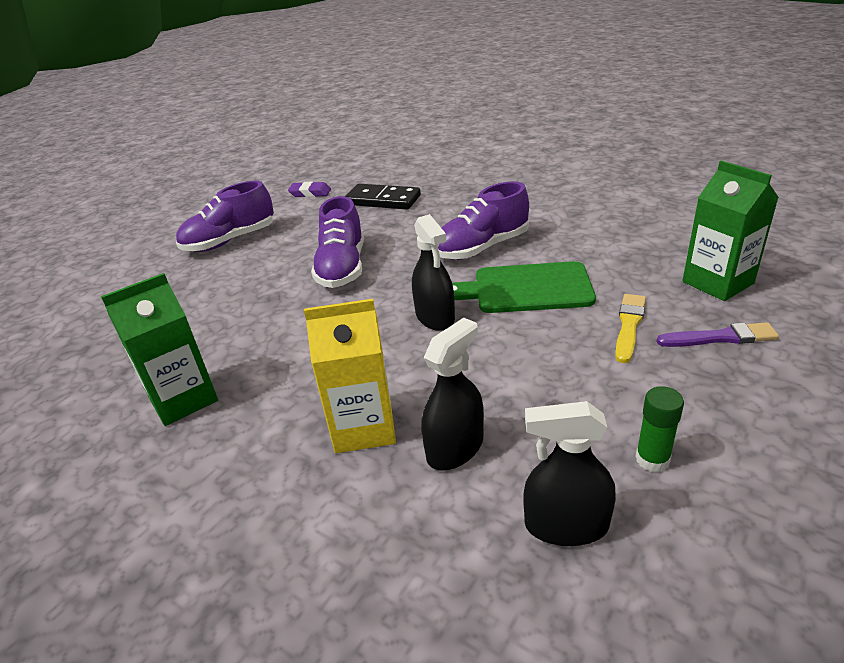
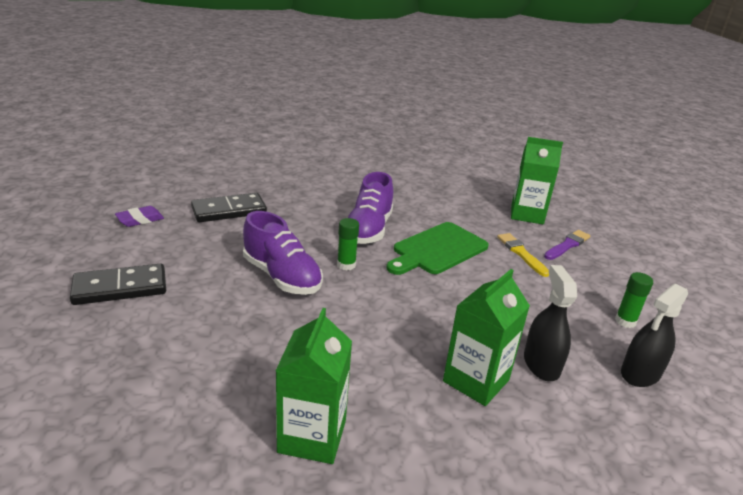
camera: 50 degrees left, 5 degrees down
purple shoe [176,181,274,252] -> black domino [70,264,166,305]
yellow carton [304,299,396,453] -> green carton [443,269,530,406]
black spray bottle [412,214,455,331] -> none
none -> green glue stick [337,218,359,271]

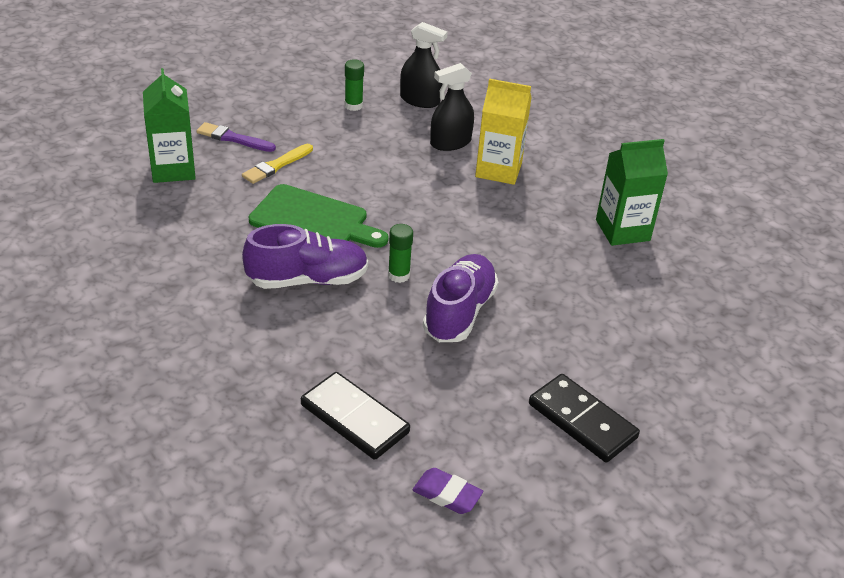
camera: 115 degrees left, 10 degrees up
green carton [443,269,530,406] -> yellow carton [475,79,532,185]

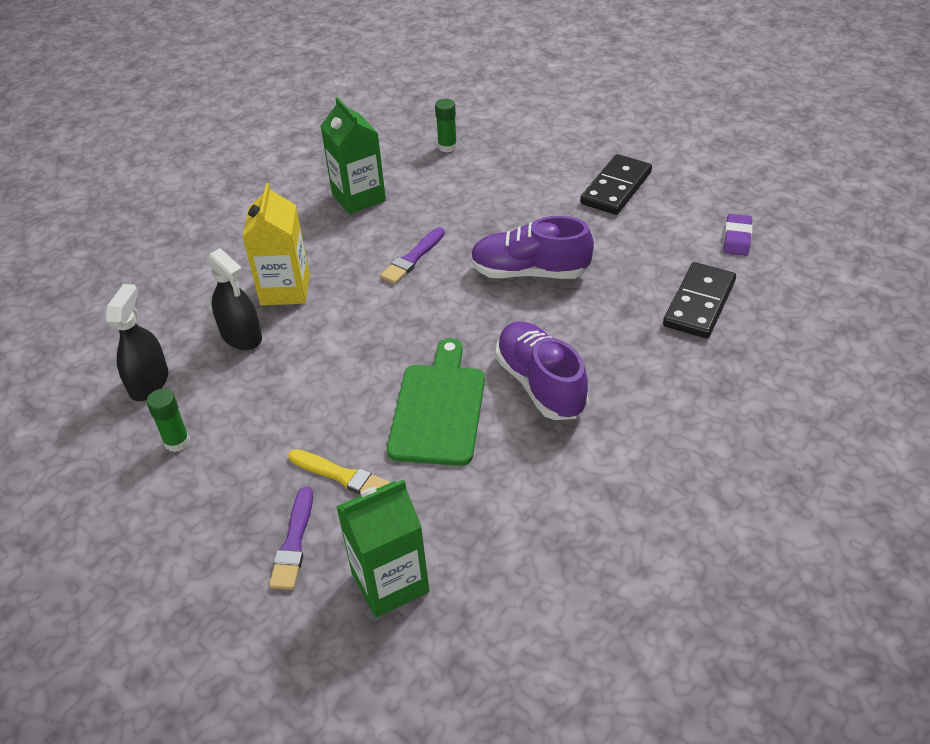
camera: 100 degrees left, 5 degrees up
green glue stick [388,224,413,283] -> green glue stick moved to [435,99,457,153]
none -> purple brush [380,227,445,284]

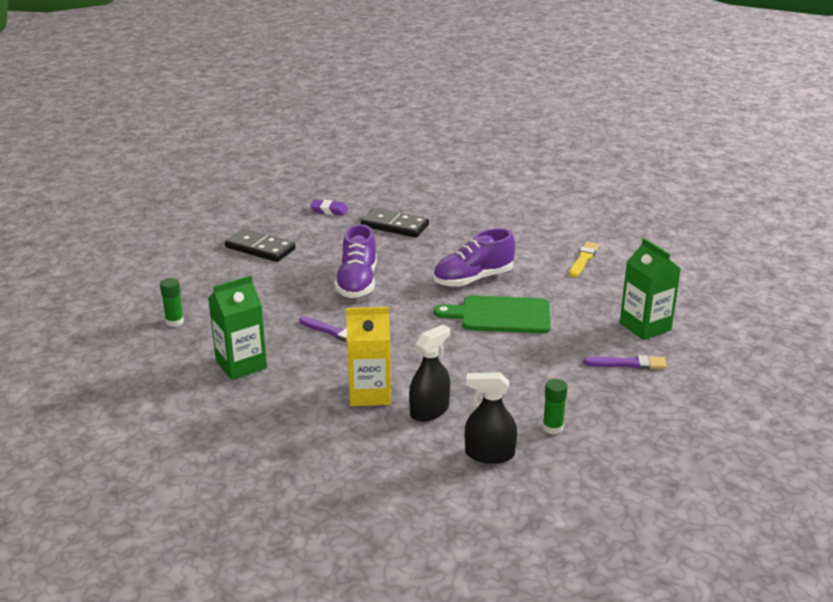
camera: 95 degrees left, 15 degrees down
yellow brush [289,449,391,494] -> yellow brush moved to [569,241,600,277]

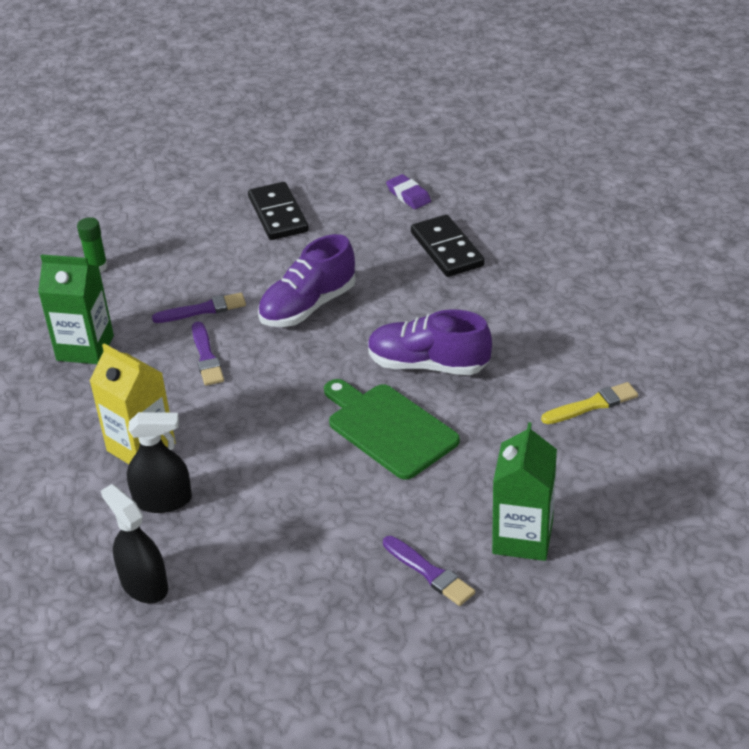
camera: 45 degrees right, 10 degrees up
green glue stick [543,379,567,434] -> none
none -> purple brush [152,293,246,323]

